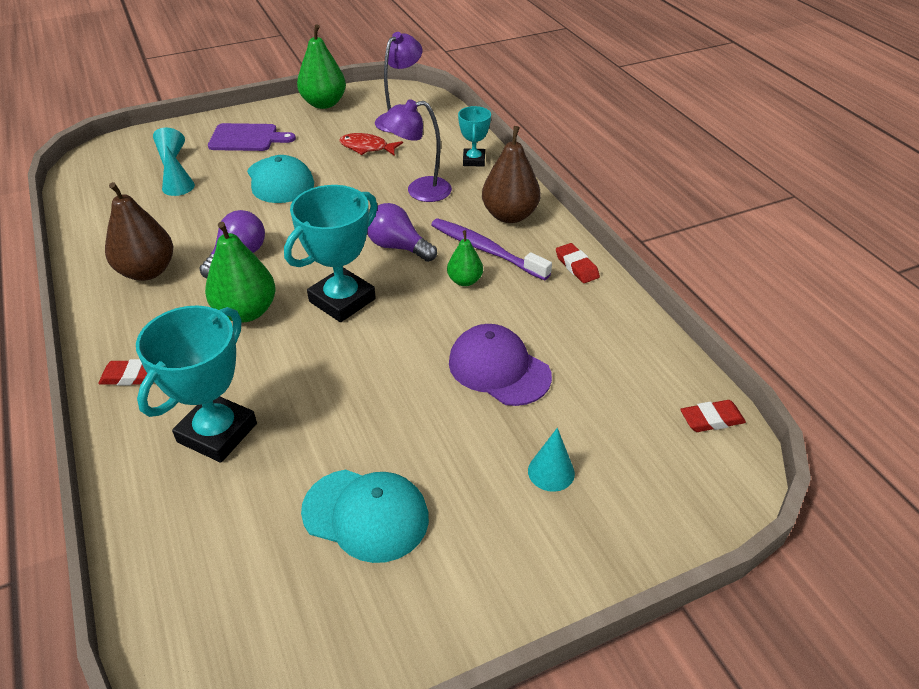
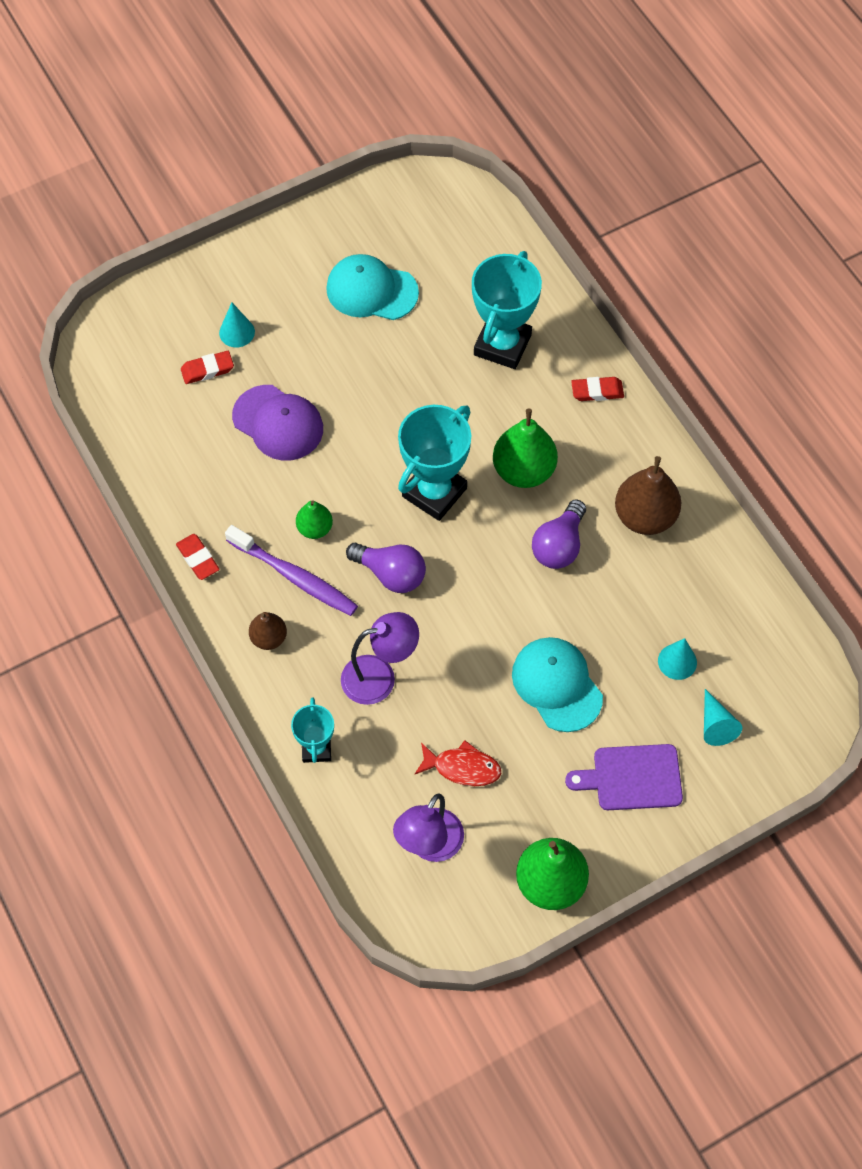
camera: 175 degrees right, 20 degrees up
brown pear [482,126,541,223] -> brown pear [249,612,287,650], size x0.56
red eraser [680,400,746,432] -> red eraser moved to [181,351,234,384]

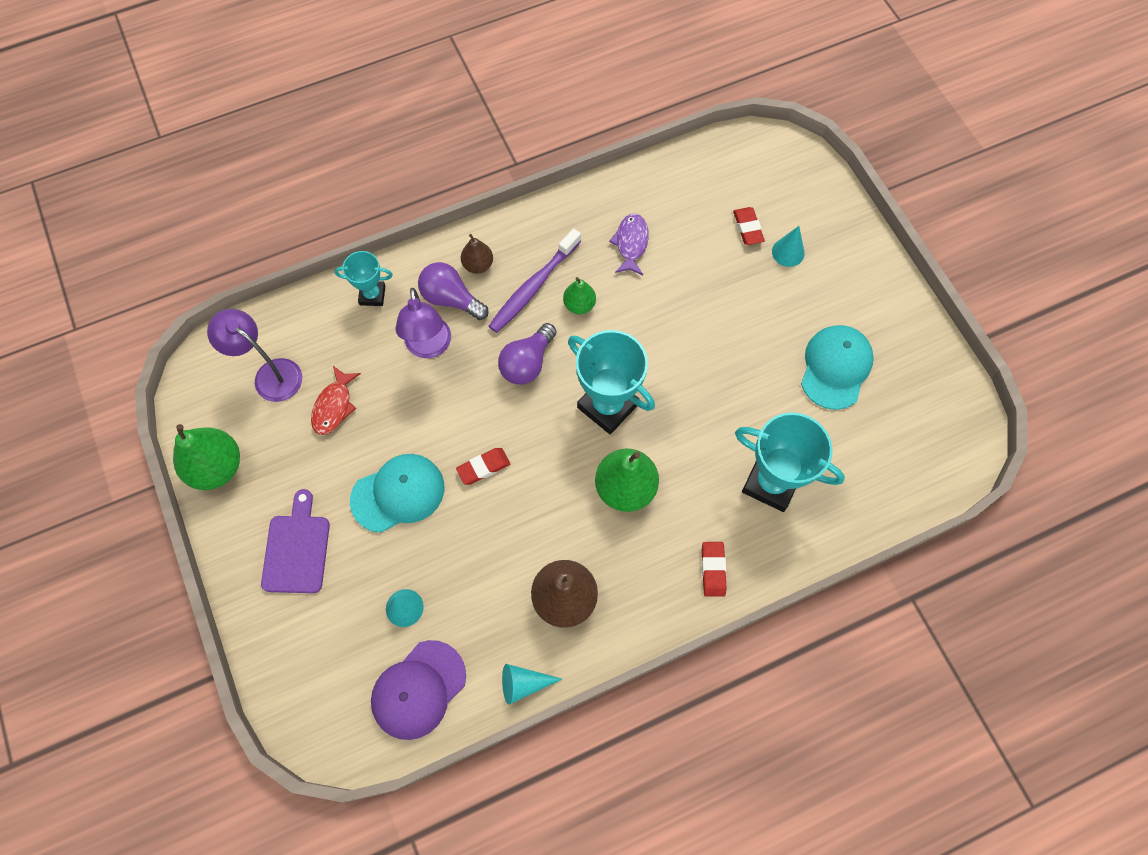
camera: 95 degrees right, 5 degrees up
red eraser [176,534,220,580] -> red eraser moved to [456,448,510,485]
purple cap [232,385,323,461] -> purple cap moved to [371,640,466,740]
purple light bulb [532,500,586,569] -> purple light bulb moved to [418,262,488,320]
turquoise cone [704,689,742,746] -> turquoise cone moved to [502,664,562,705]
none -> purple fish [609,214,649,275]

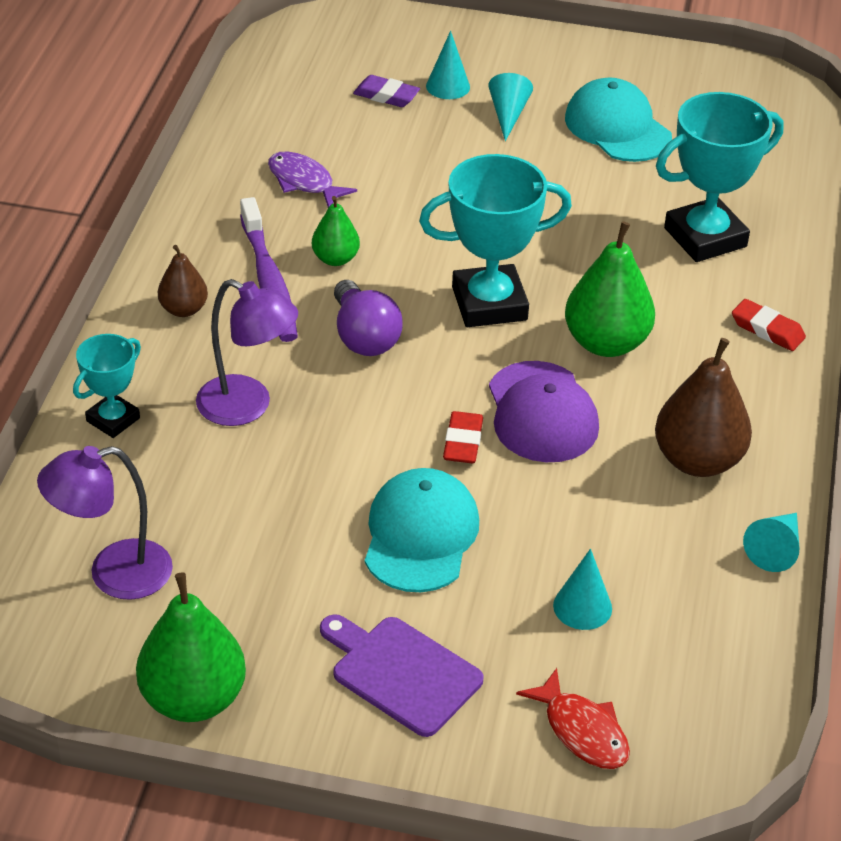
camera: 55 degrees left, 25 degrees down
red fish [311,366,361,435] -> red fish moved to [516,668,630,769]
purple cap [371,640,466,740] -> purple cap moved to [489,361,599,462]
purple light bulb [418,262,488,320] -> none
red eraser [733,207,765,245] -> purple eraser [353,75,420,107]
none -> turquoise cone [488,73,533,141]

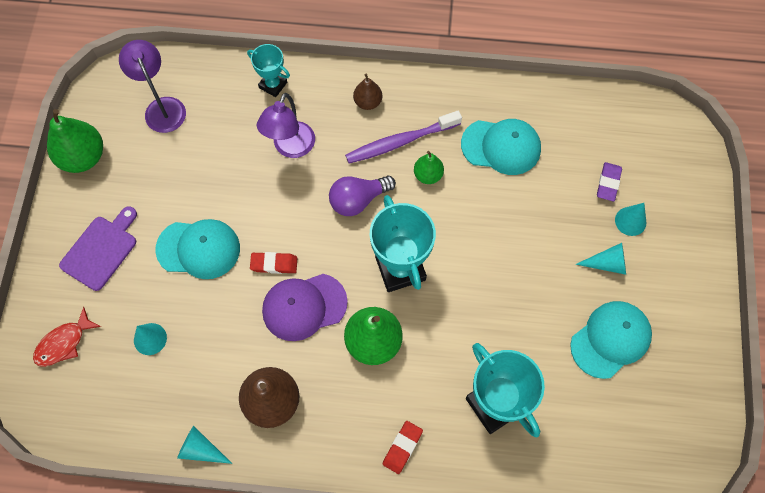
camera: 85 degrees right, 25 degrees up
purple fish [268,152,357,208] -> turquoise cap [461,119,541,175]

